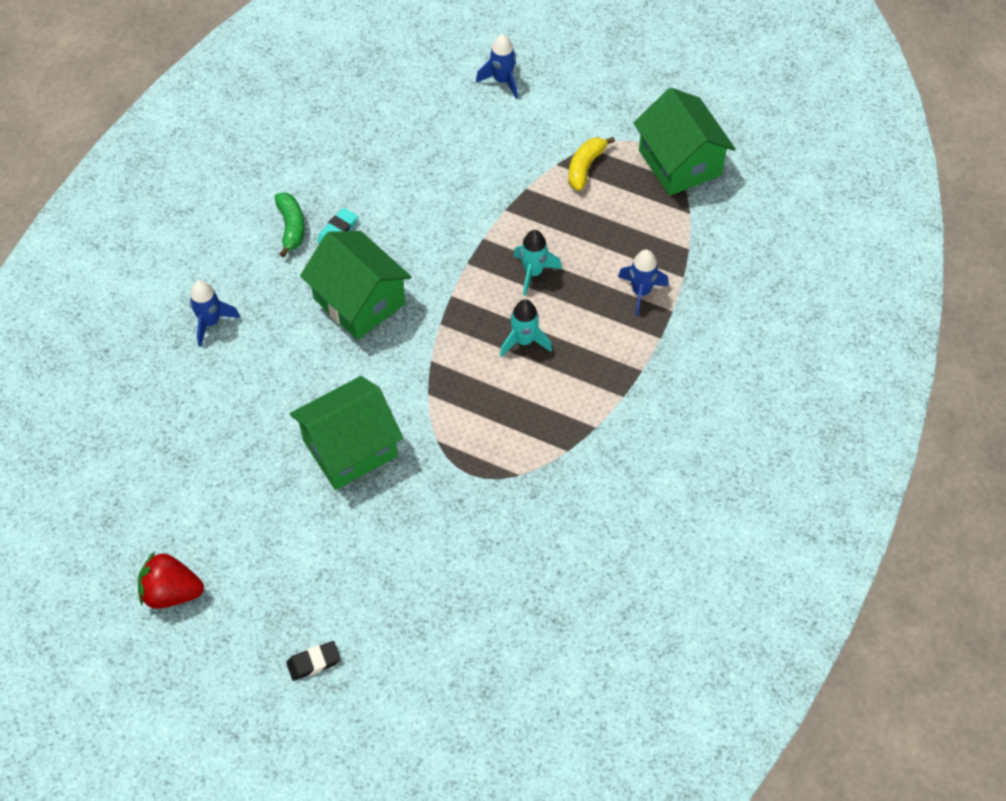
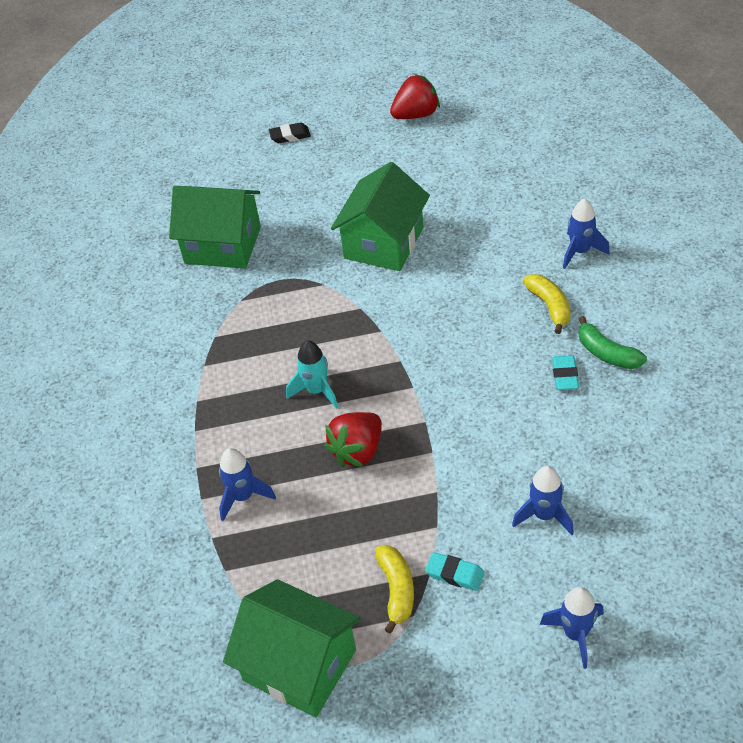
camera: 150 degrees right, 10 degrees down
black eraser [286,641,341,681] -> black eraser turned 45 degrees clockwise [269,122,311,143]
green house [300,231,412,340] -> green house moved to [169,186,261,269]
turquoise rocket [514,230,562,296] -> red strawberry [324,412,382,467]
none -> turquoise eraser [425,552,484,591]
none -> blue rocket [512,466,574,535]
none -> yellow banana [523,274,571,334]

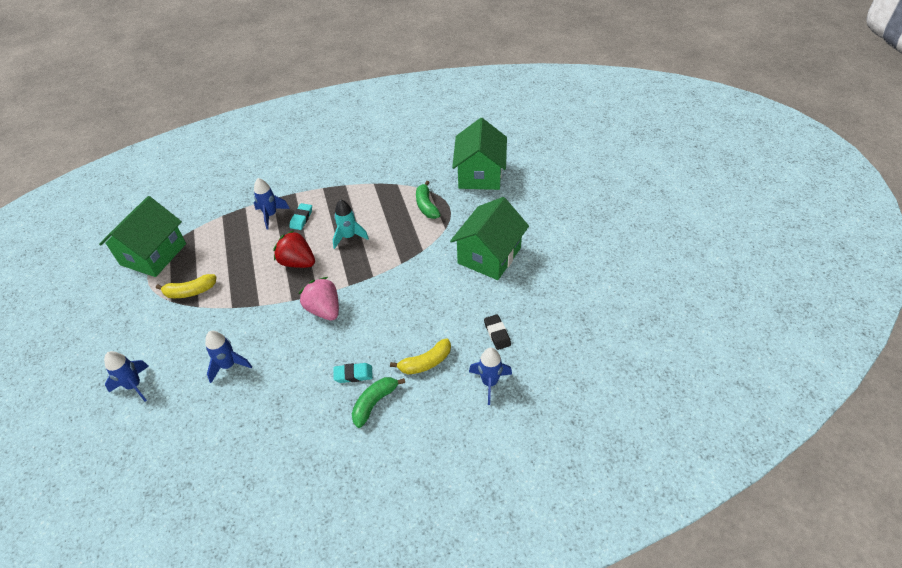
camera: 80 degrees right, 0 degrees up
black eraser [269,122,311,143] -> black eraser moved to [484,314,511,350]
green house [331,162,430,271] -> green house turned 75 degrees counterclockwise [450,197,529,280]
red strawberry [390,74,440,119] -> none
turquoise eraser [425,552,484,591] -> turquoise eraser moved to [289,203,312,230]
none -> pink strawberry [298,277,339,321]
none -> green banana [416,181,440,219]

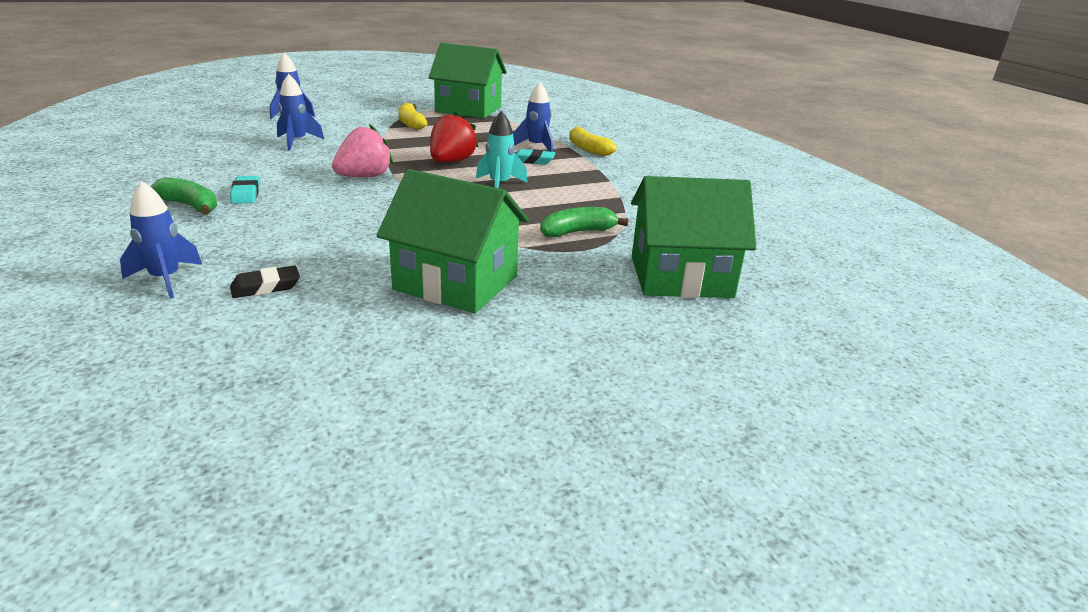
camera: 80 degrees right, 20 degrees down
yellow banana [390,338,451,374] -> yellow banana moved to [569,127,617,156]

